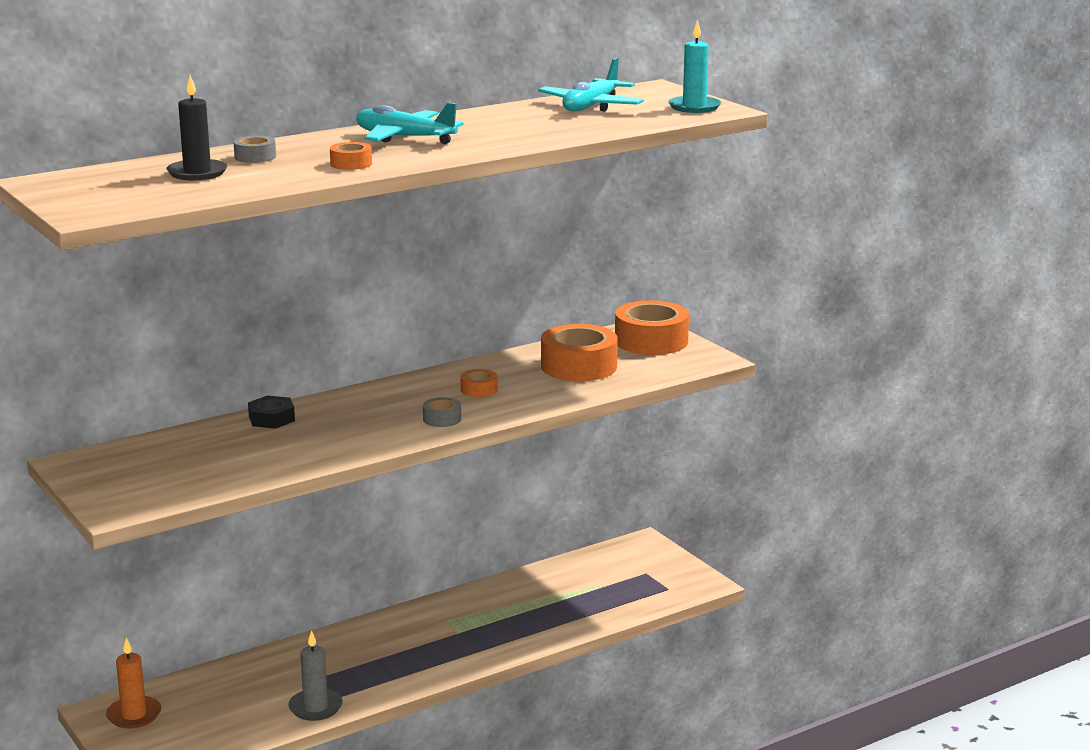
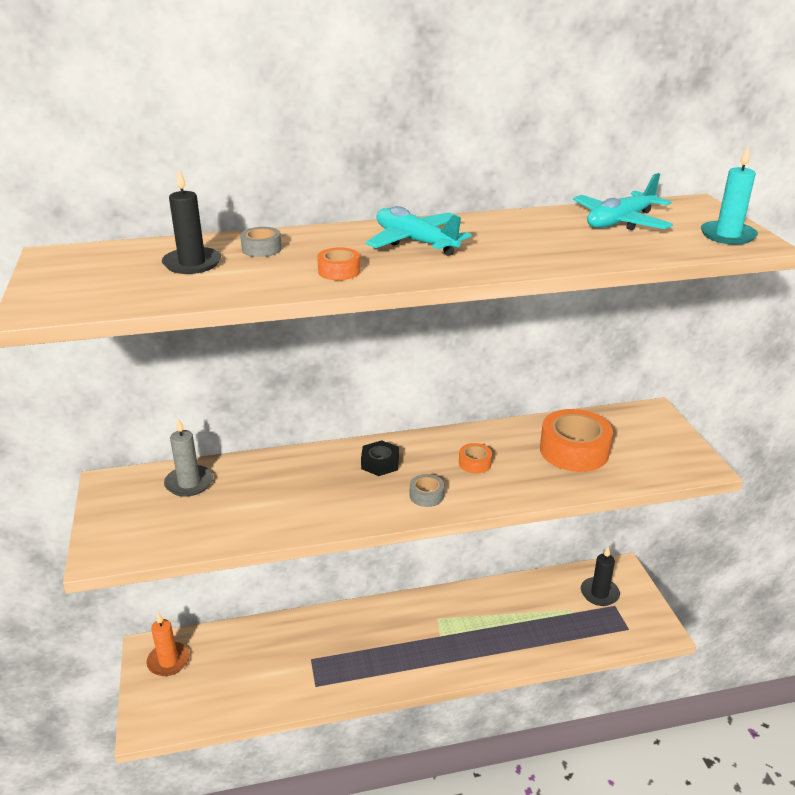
camera: 20 degrees right, 10 degrees up
black nut [248,396,295,429] -> black nut moved to [361,440,399,476]
grey candle [288,630,343,721] -> grey candle moved to [164,418,213,497]
orange tape [615,300,689,355] -> none
none -> black candle [581,546,620,606]

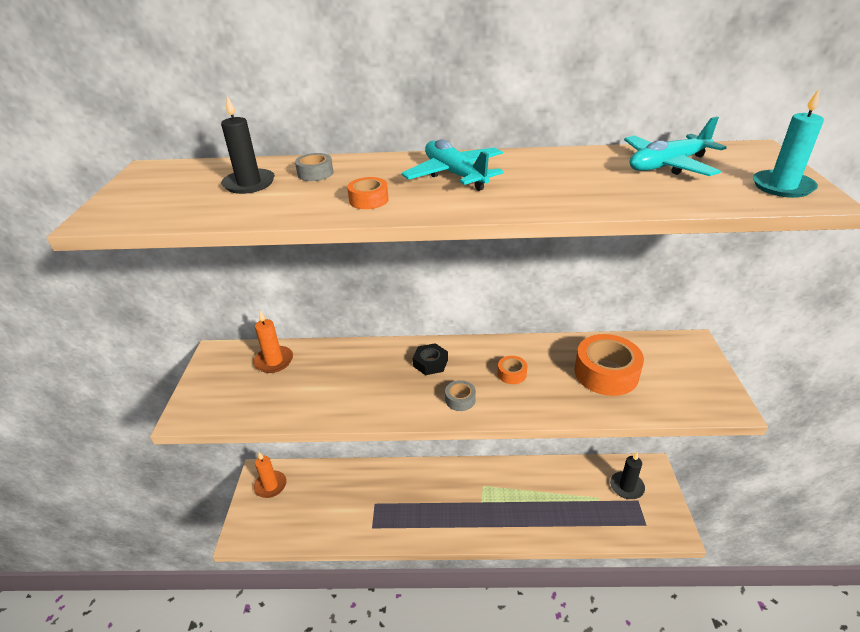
camera: 15 degrees right, 5 degrees up
grey candle [164,418,213,497] -> orange candle [253,311,293,373]

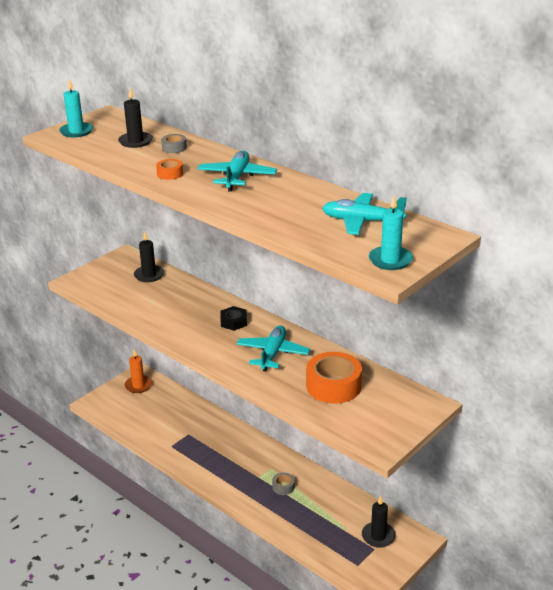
camera: 40 degrees right, 5 degrees down
orange candle [253,311,293,373] -> black candle [134,231,164,282]
grey tape [445,380,476,411] -> grey tape moved to [272,473,295,495]
orange tape [498,356,527,384] -> turquoise plane [237,325,310,371]
none -> turquoise candle [59,79,93,138]

